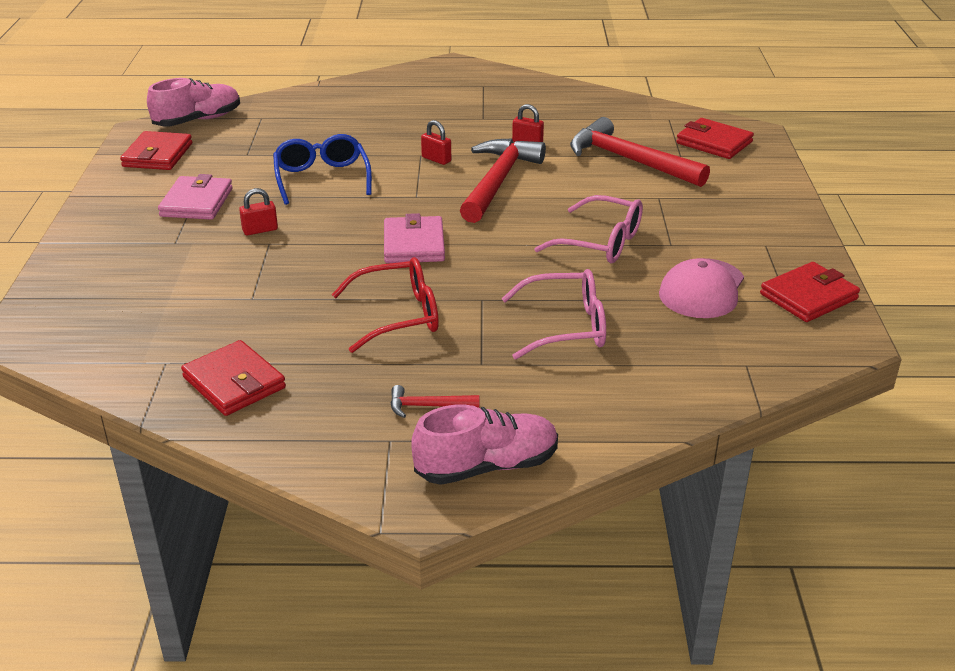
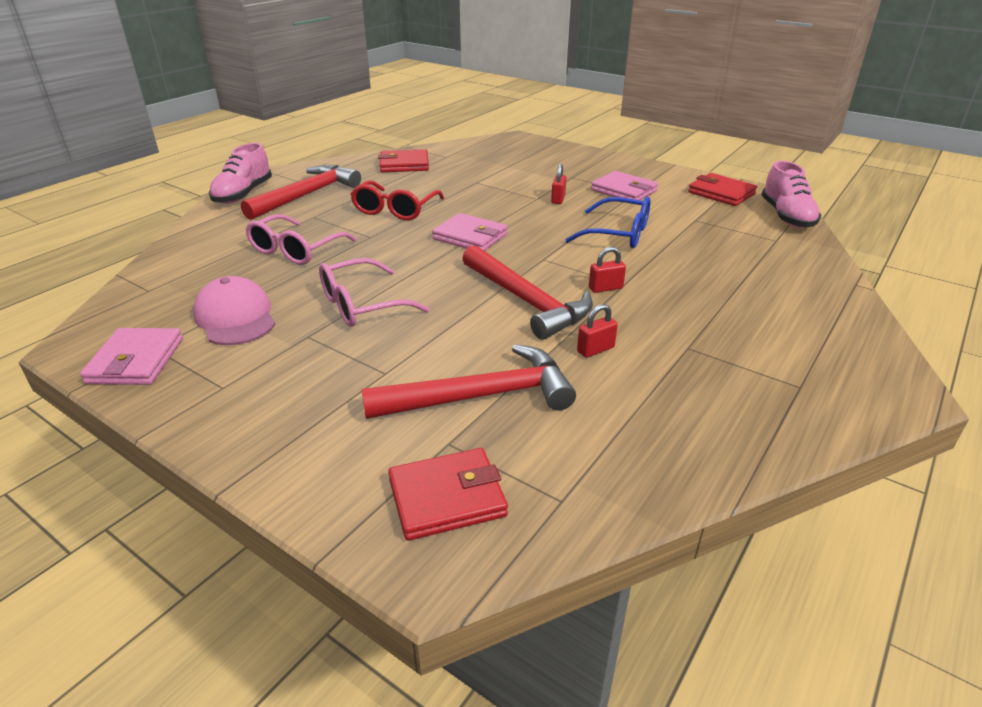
camera: 125 degrees right, 0 degrees up
red hammer [391,385,479,418] -> red hammer [241,165,361,220], size x2.29
red wallet [760,262,860,322] -> pink wallet [80,328,183,385]

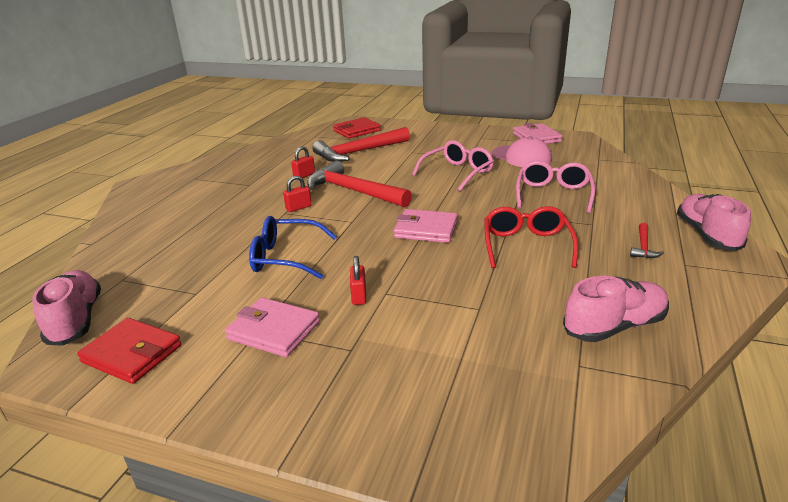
camera: 165 degrees right, 5 degrees down
red hammer [241,165,361,220] -> red hammer [630,223,664,258], size x0.44
red wallet [378,149,429,172] -> pink shoe [563,276,669,342]

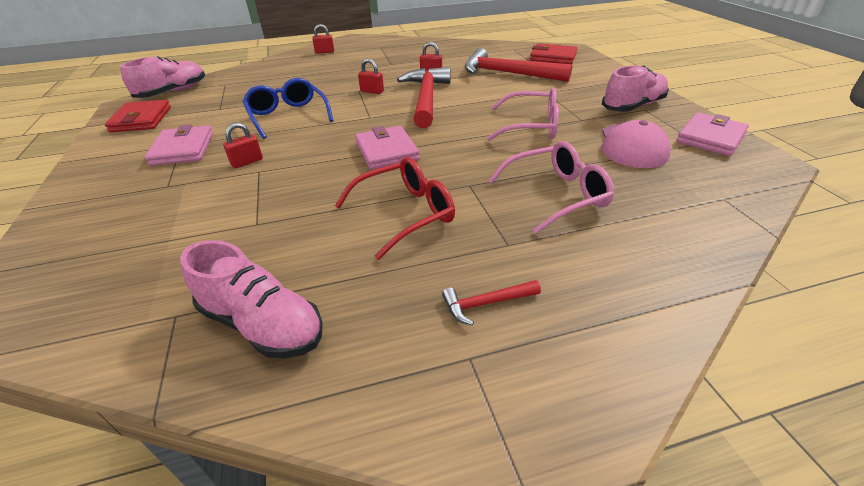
camera: 55 degrees right, 10 degrees up
pink shoe [677,194,751,251] -> pink shoe moved to [602,65,669,112]
none -> red padlock [312,24,334,54]

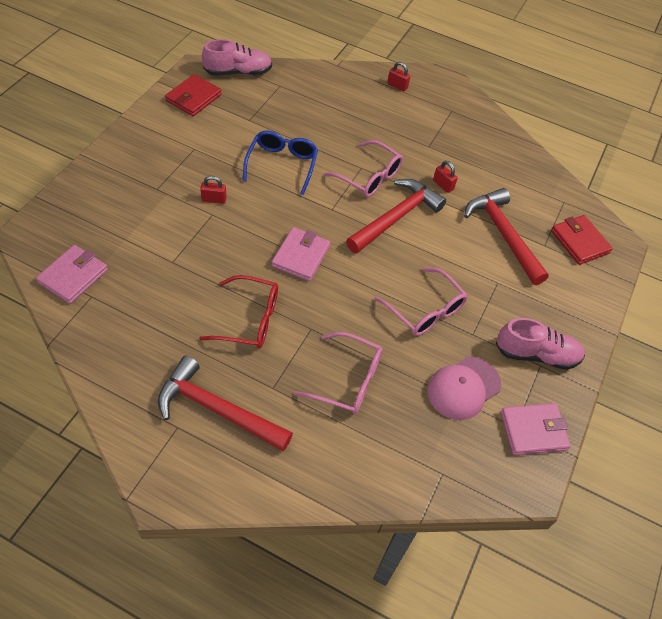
camera: 35 degrees right, 15 degrees up
pink wallet [145,125,213,166] -> pink wallet moved to [36,245,108,304]
pink shoe [180,240,323,358] -> none
red padlock [358,59,384,94] -> pink glasses [324,140,403,197]
red hammer [442,280,541,326] -> red hammer [158,356,293,451], size x2.29

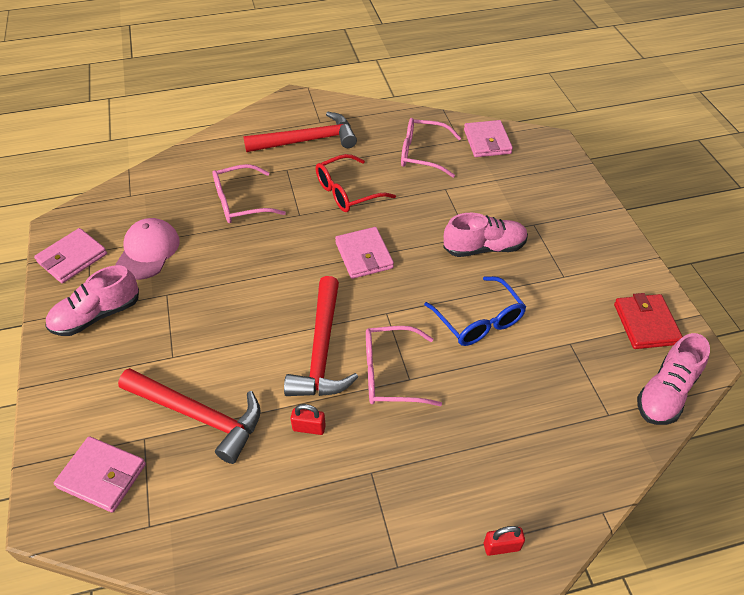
camera: 145 degrees right, 5 degrees down
red padlock [200,176,227,204] -> pink shoe [443,213,528,257]
pink glasses [374,267,468,336] -> pink glasses moved to [401,118,461,178]
red wallet [551,215,613,265] -> pink wallet [54,436,146,513]

